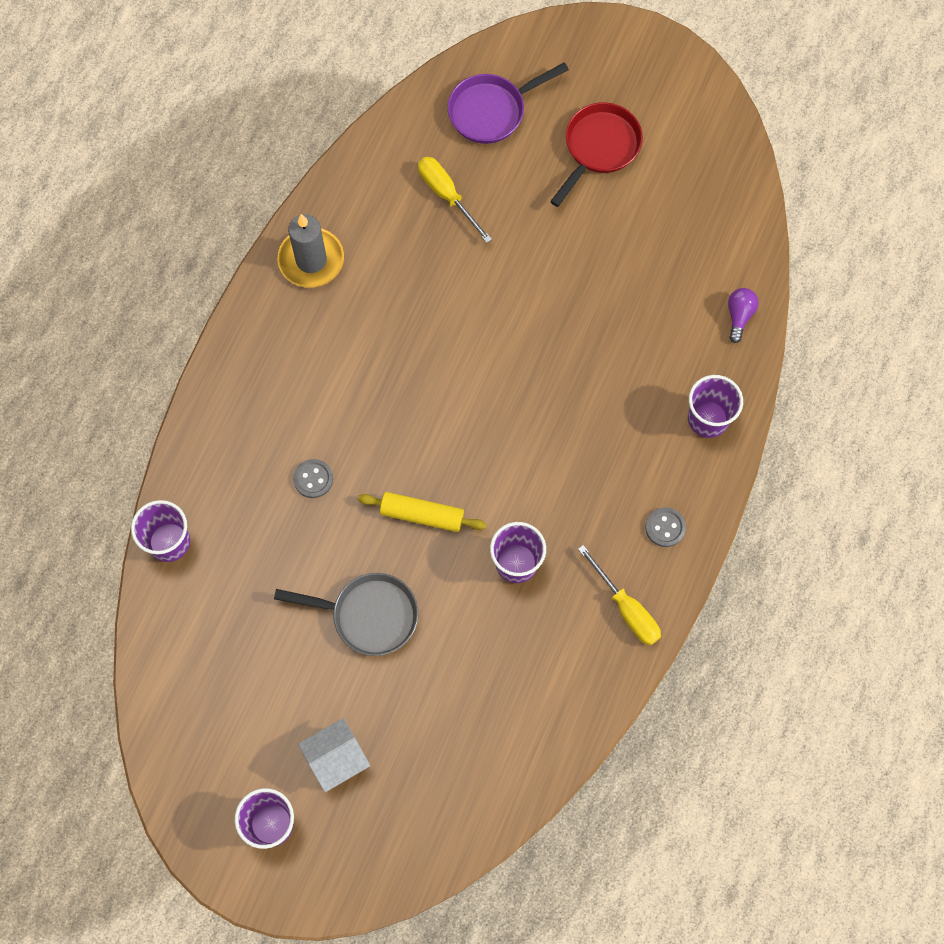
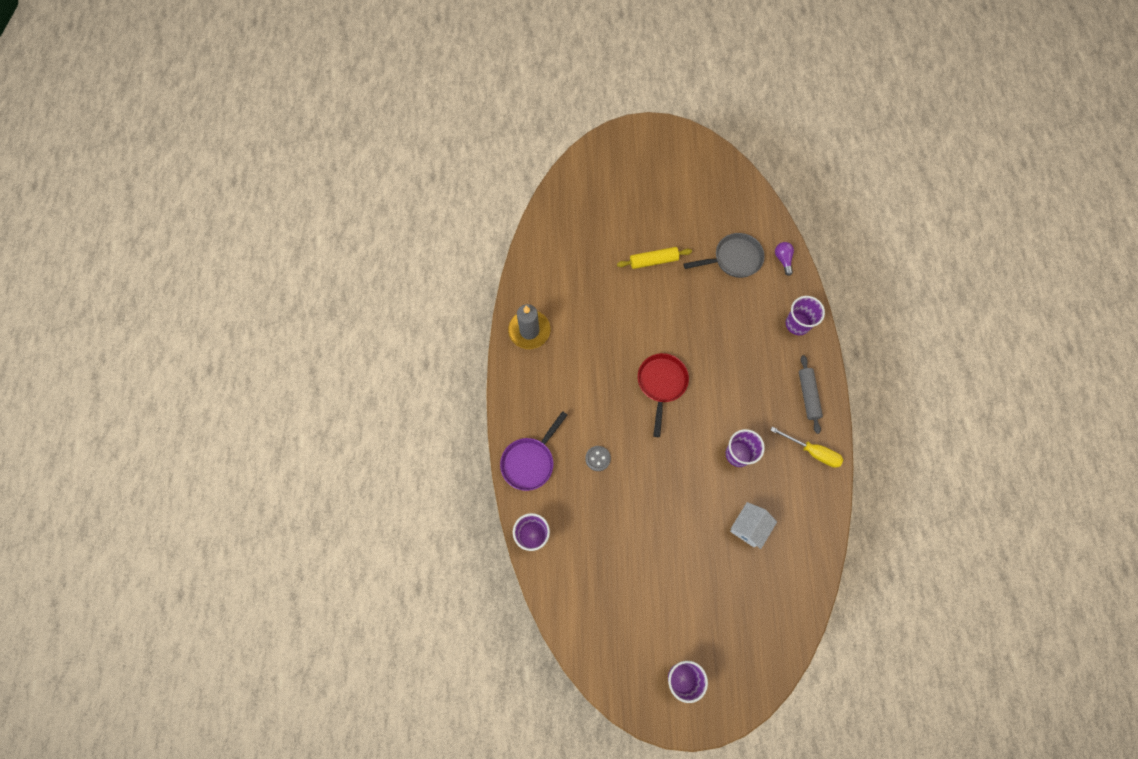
camera: 25 degrees left, 0 degrees up
grey pan [274,573,418,656] -> grey pan moved to [683,233,765,278]
white house [298,718,370,792] -> white house moved to [730,502,777,549]
yellow rolling pin [358,492,486,532] -> yellow rolling pin moved to [617,247,692,269]
yellow screwdriver [418,157,492,243] -> none
purple pan [448,62,569,144] -> purple pan moved to [500,411,567,491]
red pan [550,102,643,207] -> red pan moved to [638,353,689,437]
grey button [645,507,686,547] -> grey rolling pin [799,355,823,434]

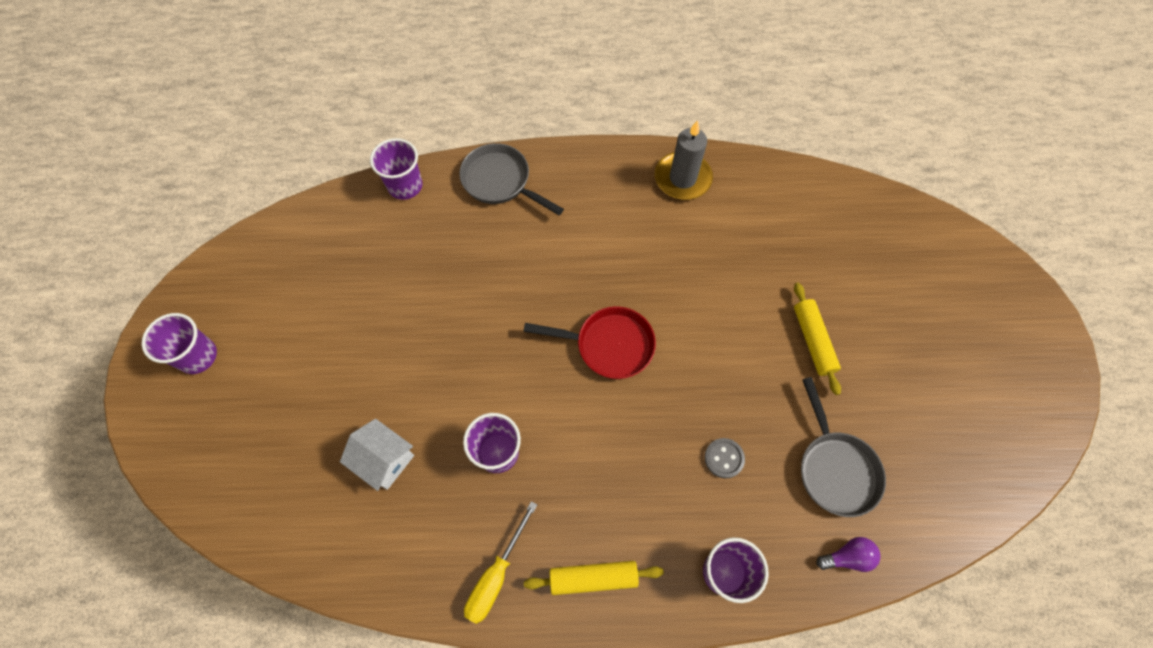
camera: 90 degrees right, 5 degrees down
purple pan [500,411,567,491] -> grey pan [459,143,564,215]
grey button [585,446,611,471] -> grey button moved to [705,438,745,478]
grey rolling pin [799,355,823,434] -> yellow rolling pin [524,561,664,595]

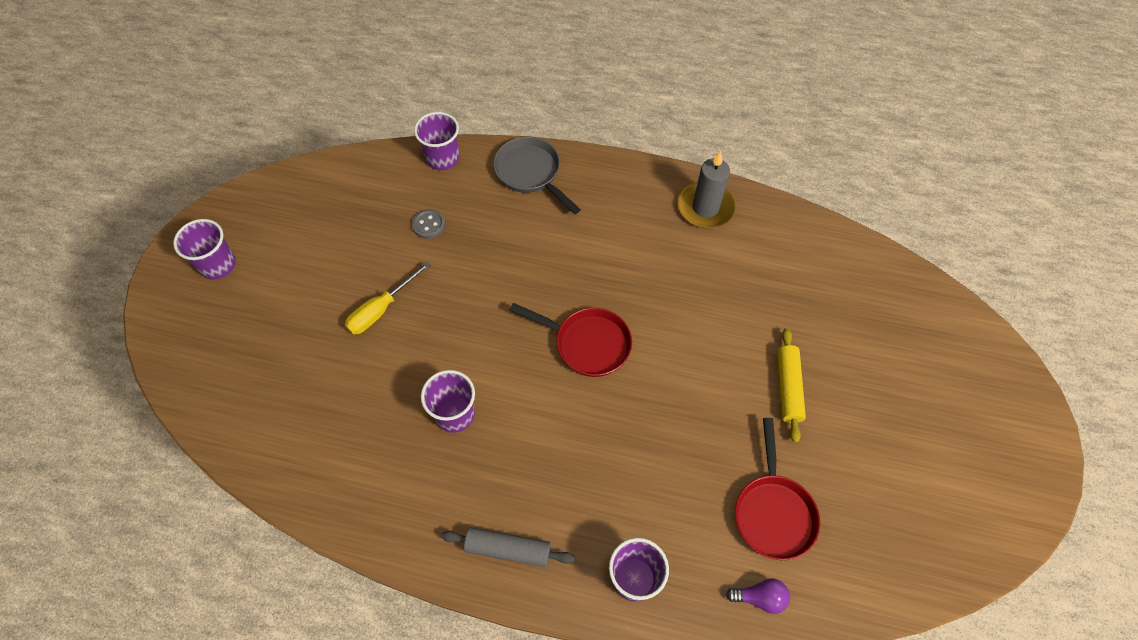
camera: 15 degrees right, 5 degrees down
white house [340,419,414,491] -> none
yellow screwdriver [464,501,537,624] -> yellow screwdriver moved to [345,261,430,335]
yellow rolling pin [524,561,664,595] -> grey rolling pin [441,528,575,567]
grey button [705,438,745,478] -> grey button moved to [412,209,446,239]
grey pan [801,377,886,517] -> red pan [735,418,820,560]

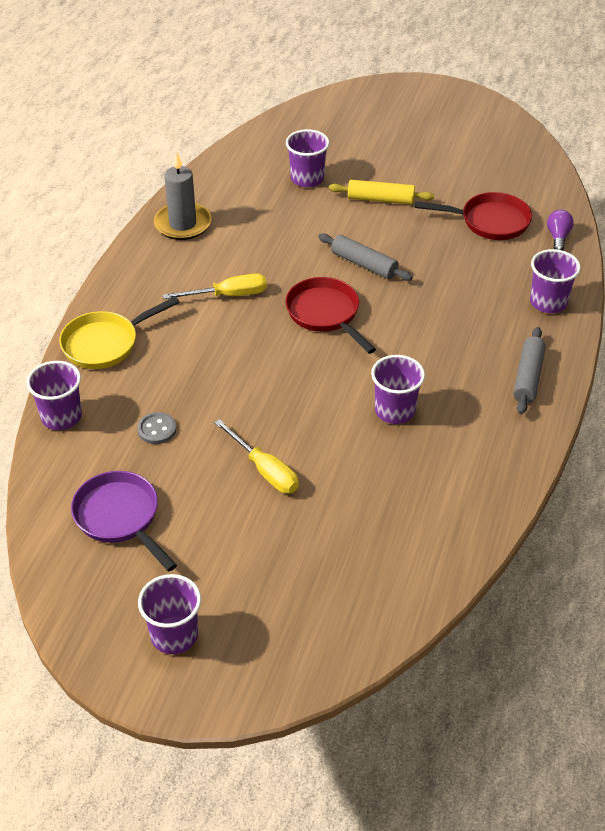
camera: 85 degrees left, 15 degrees down
grey pan [493,137,581,215] -> yellow pan [59,297,180,369]
red pan [509,303,632,377] -> red pan turned 60 degrees counterclockwise [285,277,376,354]
none -> purple pan [71,471,177,572]
none -> yellow screwdriver [163,273,267,299]
none -> purple cup [286,129,329,187]
none -> grey rolling pin [318,233,413,281]

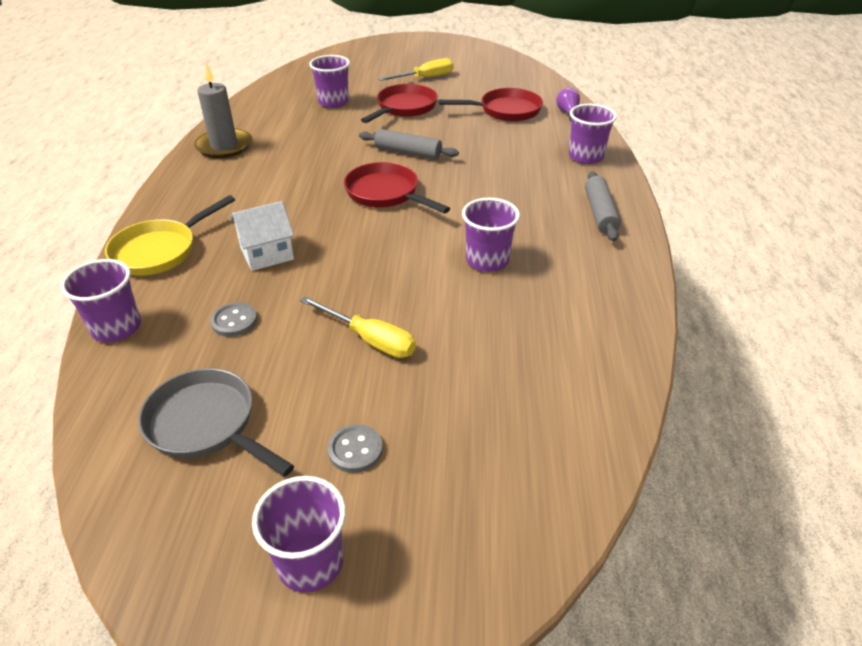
camera: 15 degrees left, 5 degrees down
purple pan [71,471,177,572] -> grey pan [138,368,294,477]
yellow screwdriver [163,273,267,299] -> yellow screwdriver moved to [378,58,453,81]
yellow rolling pin [329,180,434,204] -> red pan [361,84,438,123]
none -> white house [230,201,294,271]
none -> grey button [328,424,383,473]

